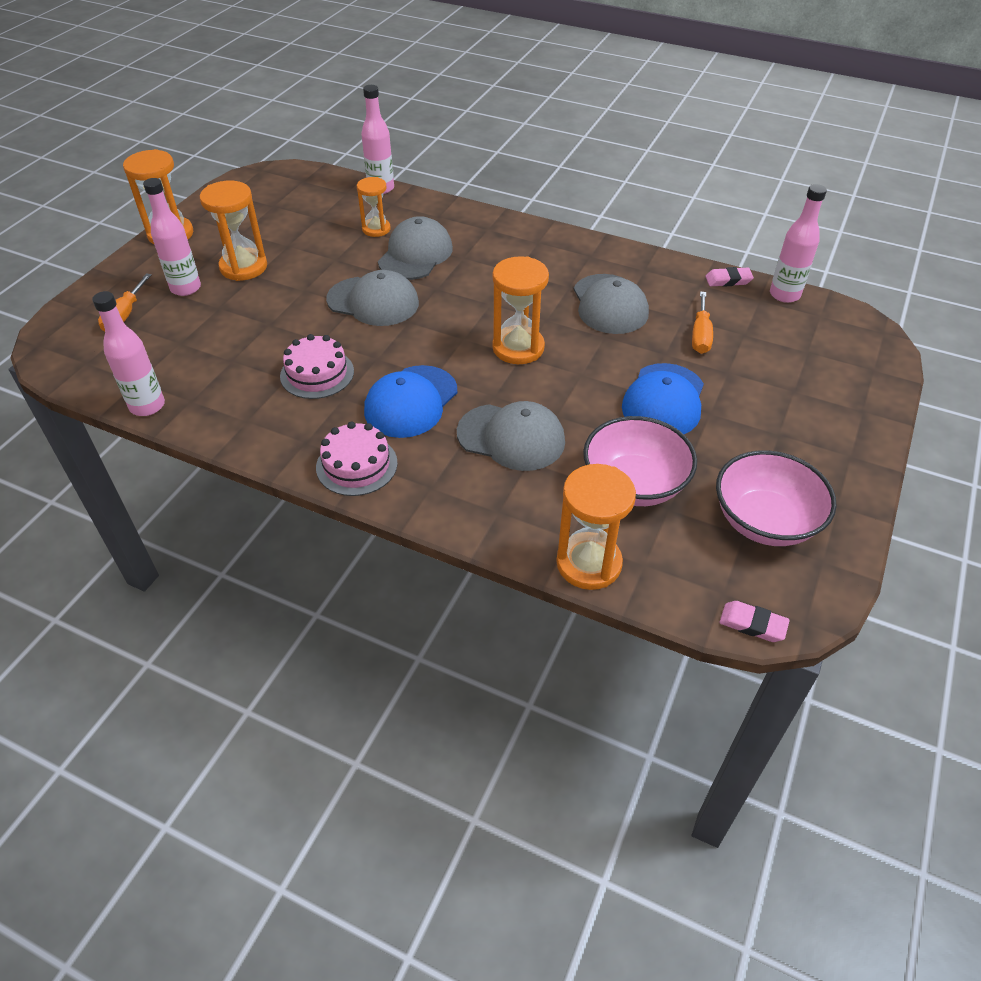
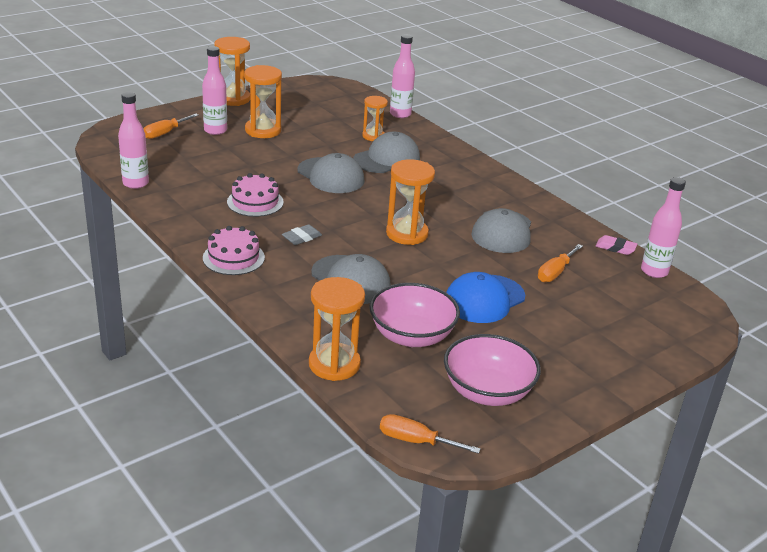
camera: 25 degrees right, 15 degrees down
blue cap [364,365,457,438] -> grey eraser [282,224,322,245]
pink eraser [719,601,790,642] -> orange screwdriver [380,414,481,454]

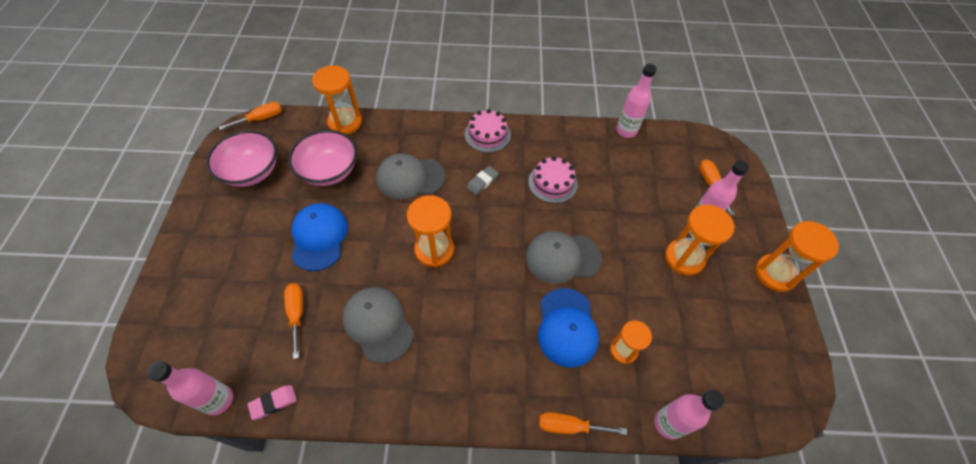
camera: 130 degrees right, 25 degrees up
grey eraser [282,224,322,245] -> grey eraser turned 45 degrees clockwise [467,166,499,195]
grey cap [353,132,420,173] -> blue cap [538,288,599,368]
none -> orange screwdriver [539,412,627,435]

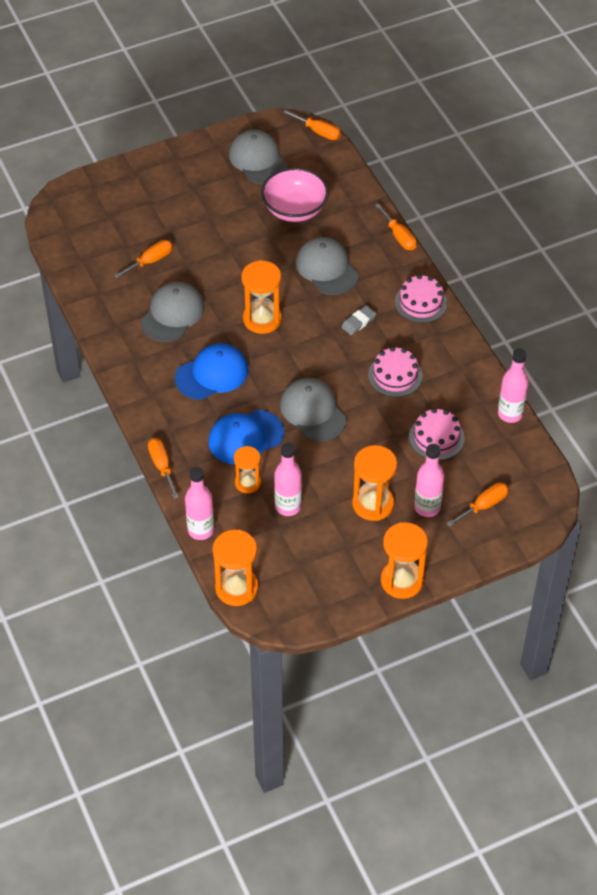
camera: 65 degrees right, 5 degrees down
pink bottle [147,361,233,415] -> pink bottle moved to [274,443,302,516]
pink bowl [206,131,277,187] -> grey cap [229,130,288,184]
pink eraser [248,385,297,420] -> none
blue cap [291,203,348,271] -> blue cap moved to [175,343,248,400]
orange hourglass [312,65,362,135] -> orange hourglass moved to [212,530,258,606]
grey eraser [467,166,499,195] -> grey eraser turned 60 degrees counterclockwise [342,306,376,335]
none -> orange screwdriver [375,204,417,250]
none -> pink cake [409,408,464,460]

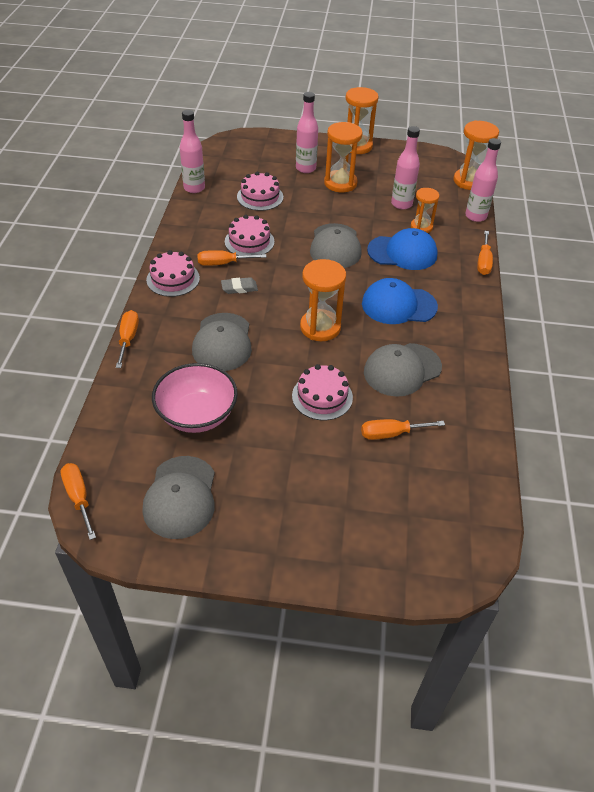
camera: 150 degrees left, 5 degrees down
orange screwdriver [447,483,509,527] -> orange screwdriver moved to [198,250,266,266]
none -> pink cake [292,364,353,420]

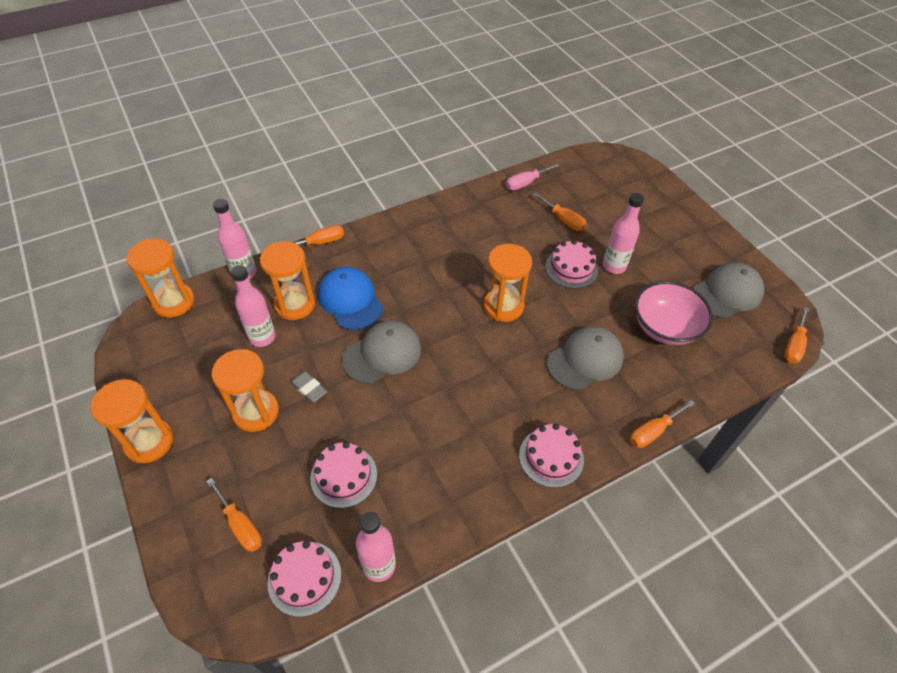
camera: 125 degrees left, 5 degrees up
orange screwdriver [198,250,266,266] -> orange screwdriver moved to [206,478,262,552]
grey eraser [221,277,258,294] -> grey eraser moved to [290,371,327,403]
pink cake [225,215,274,255] -> pink cake moved to [267,541,341,617]
pink bottle [296,92,318,173] -> pink bottle moved to [603,193,644,274]
blue cap [362,278,438,324] -> none
grey cap [364,343,442,397] -> none
orange hourglass [411,188,439,233] -> orange hourglass [260,241,315,320], size x1.58
none -> pink screwdriver [506,163,560,190]

